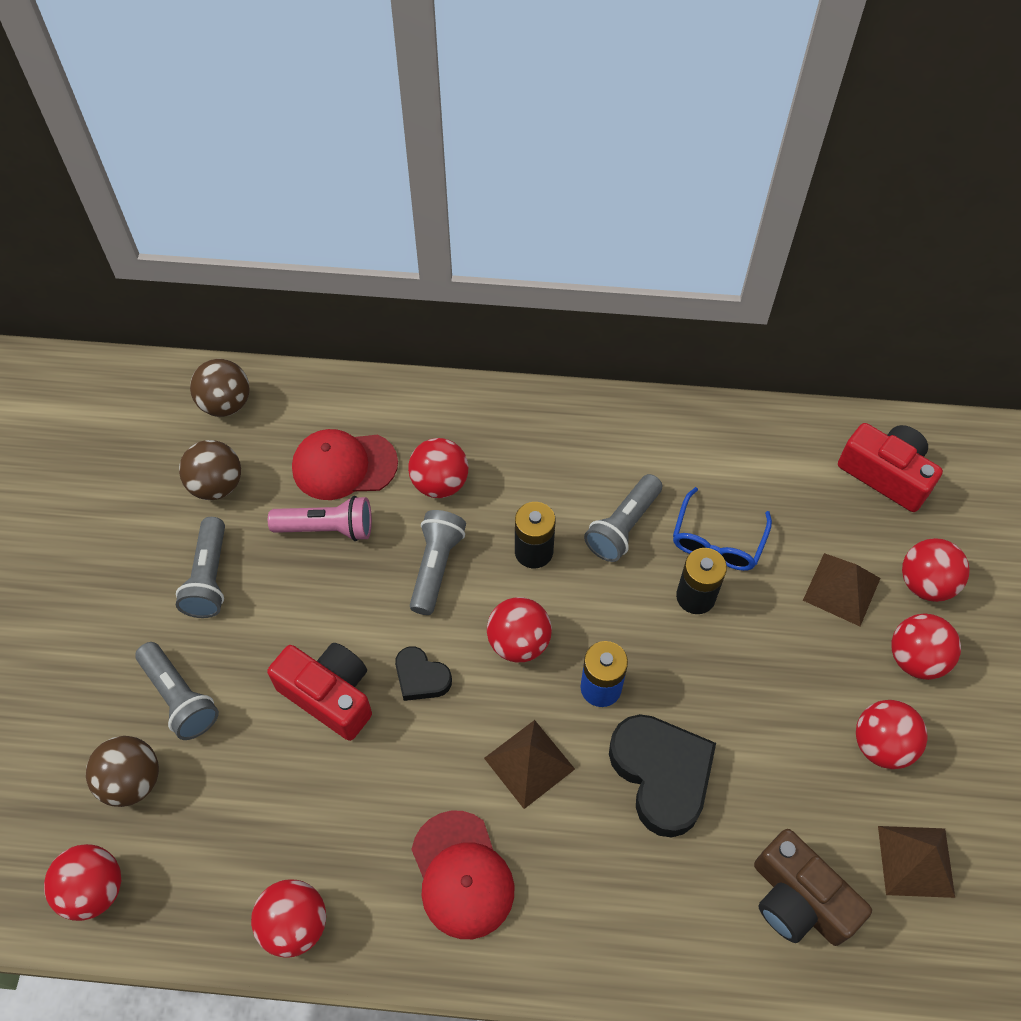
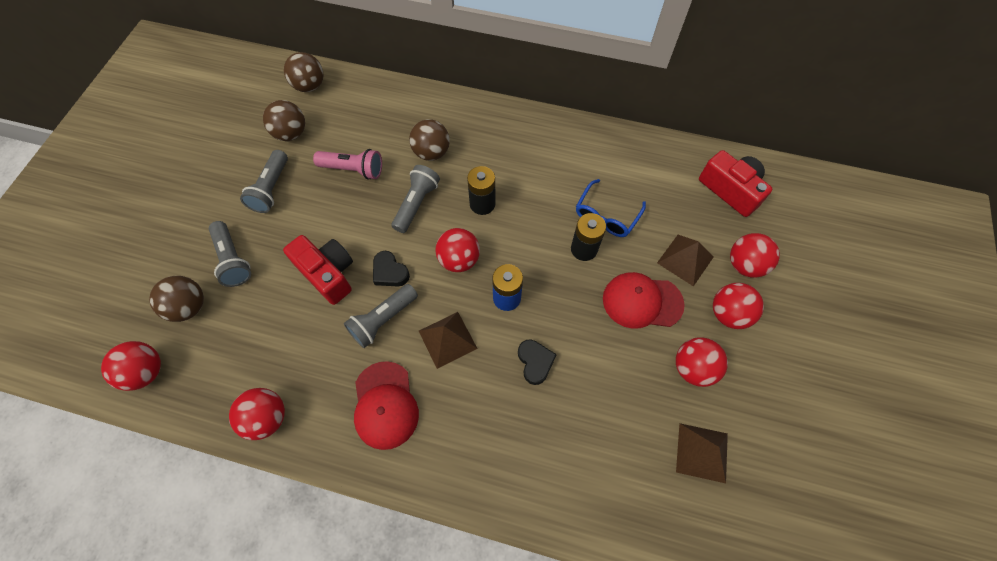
camera: 10 degrees right, 5 degrees up
red cap [292,429,398,500] -> red cap moved to [603,272,685,329]
red ball [408,438,468,498] -> brown ball [409,119,450,161]
grey flashlight [584,474,662,562] -> grey flashlight moved to [344,284,418,348]
black heart [609,714,716,837] -> black heart [518,340,557,385], size x0.53
brown camera [754,829,872,946] -> none

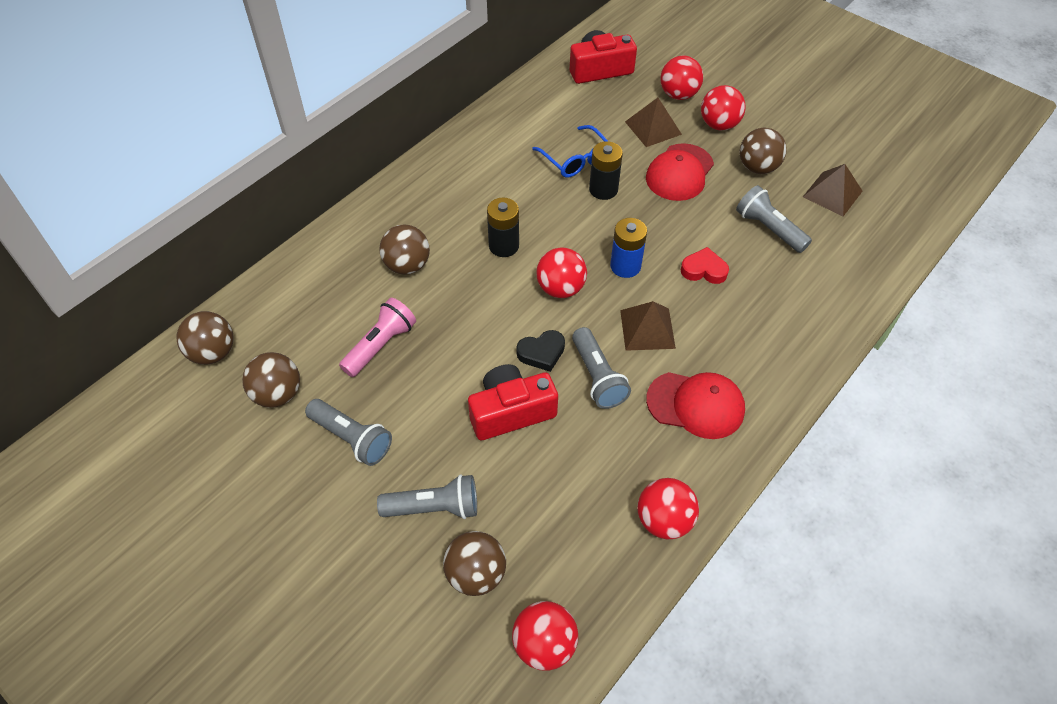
camera: 65 degrees left, 10 degrees down
grey flashlight [391,165,440,233] -> grey flashlight moved to [736,185,812,253]
black heart [518,340,557,385] -> red heart [681,247,729,284]
red ball [676,337,728,387] -> brown ball [740,128,787,174]

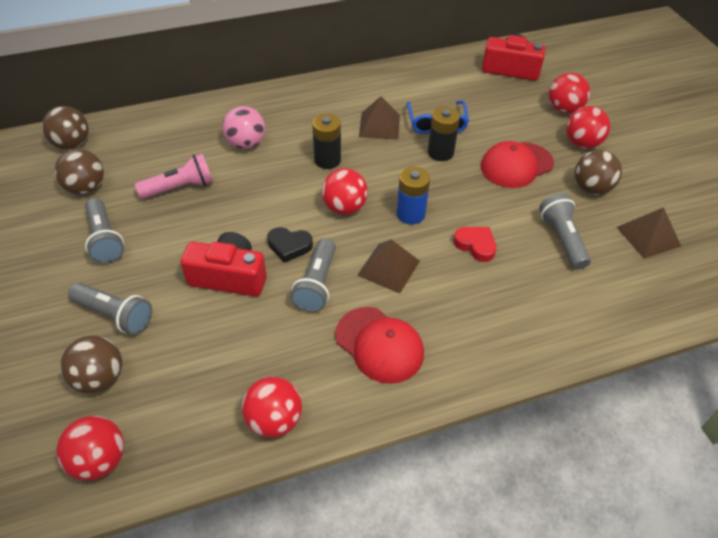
camera: 30 degrees right, 5 degrees down
brown ball [379,224,430,275] -> pink ball [222,106,265,149]
brown pyramid [625,98,682,147] -> brown pyramid moved to [359,96,400,140]

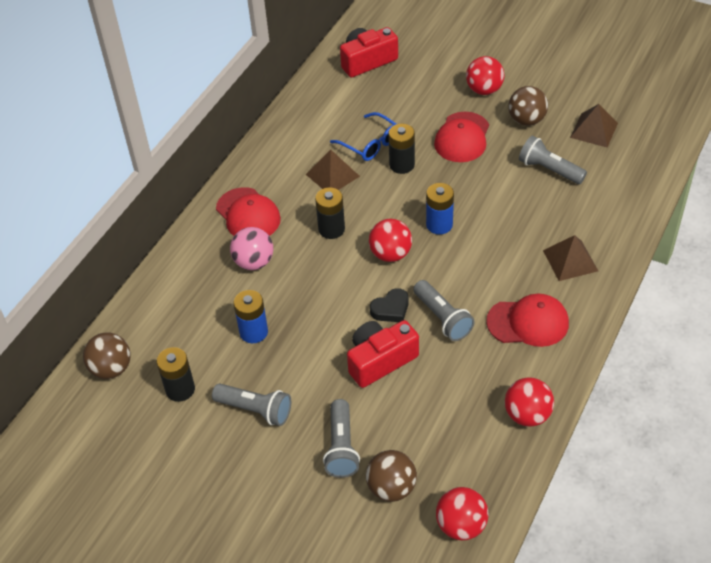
camera: 40 degrees left, 0 degrees up
brown ball [55,149,104,195] -> black battery [157,347,195,402]
grey flashlight [68,283,152,335] -> grey flashlight turned 105 degrees clockwise [323,399,360,478]
pink flashlight [135,153,213,199] -> blue battery [234,290,268,343]
brown pyramid [357,239,420,294] -> brown pyramid moved to [543,235,598,281]
red heart [453,227,496,262] -> none
red ball [549,73,590,114] -> none
none -> red cap [216,187,281,236]

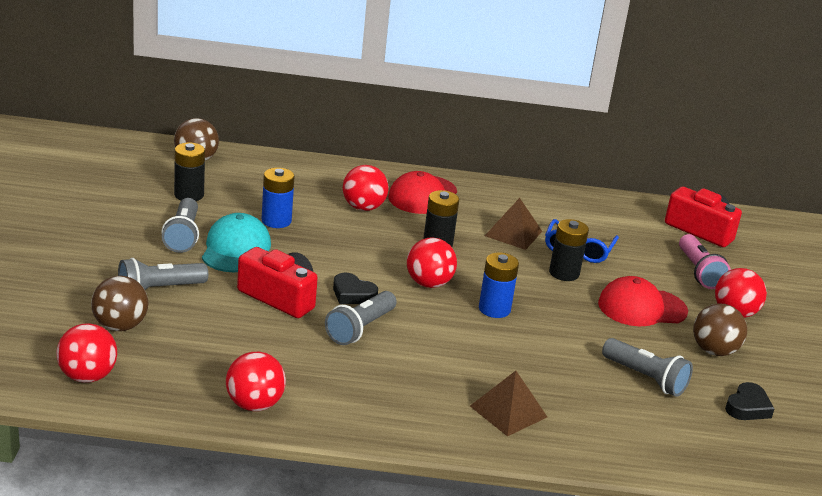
camera: 60 degrees right, 20 degrees down
pink ball [230,227,274,270] -> red ball [342,165,389,211]
red cap [486,294,569,347] -> none
grey flashlight [519,136,587,184] -> grey flashlight turned 120 degrees clockwise [602,338,693,397]
brown pyramid [570,104,618,147] -> black heart [725,382,774,420]
none -> turquoise cap [202,213,271,272]
none -> pink flashlight [679,234,731,289]

